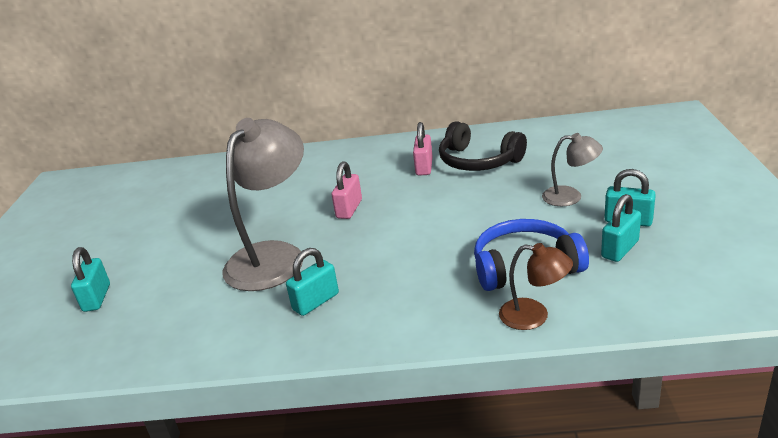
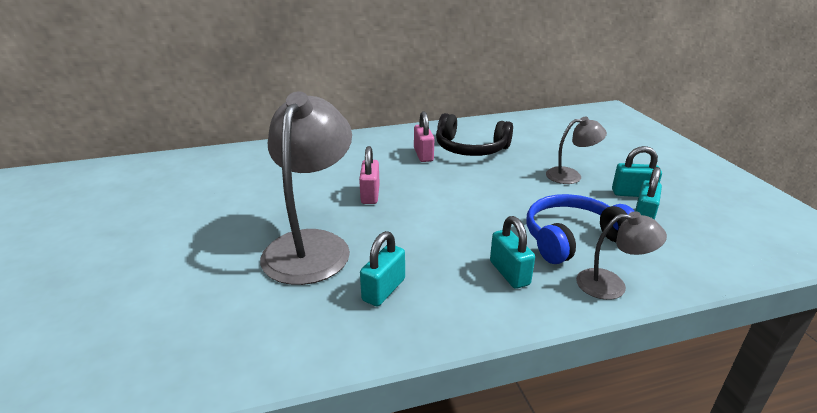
camera: 20 degrees left, 0 degrees up
turquoise padlock [71,247,110,312] -> turquoise padlock moved to [490,216,535,289]
brown lamp [499,243,573,330] -> grey lamp [576,211,667,300]

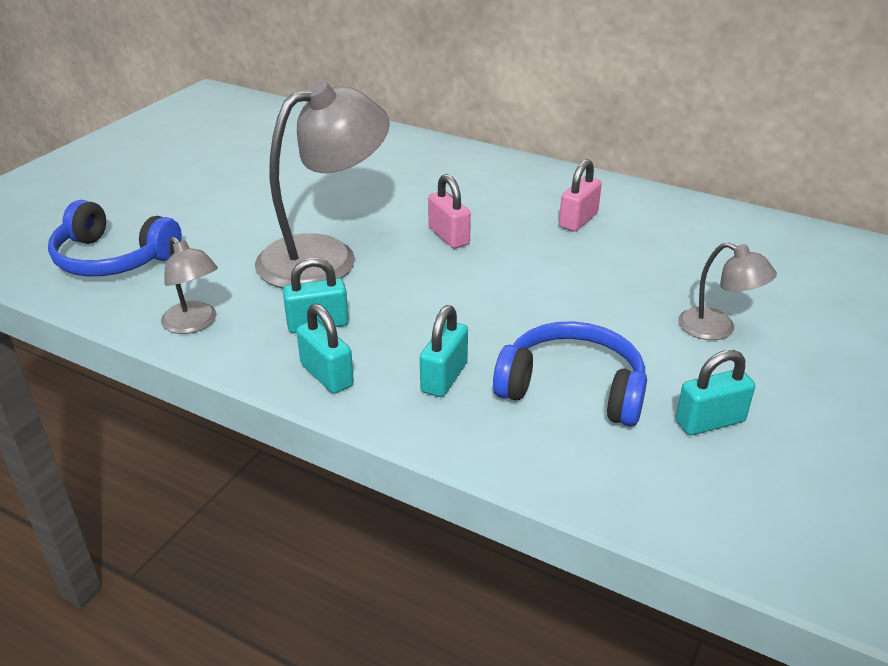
camera: 45 degrees right, 5 degrees up
pink padlock [359,146,380,204] -> pink padlock turned 75 degrees counterclockwise [428,174,471,248]
black headphones [436,113,513,156] -> none
grey lamp [576,211,667,300] -> grey lamp moved to [161,237,218,334]
turquoise padlock [612,146,662,197] -> turquoise padlock moved to [296,304,354,394]
none -> blue headphones [48,200,182,276]

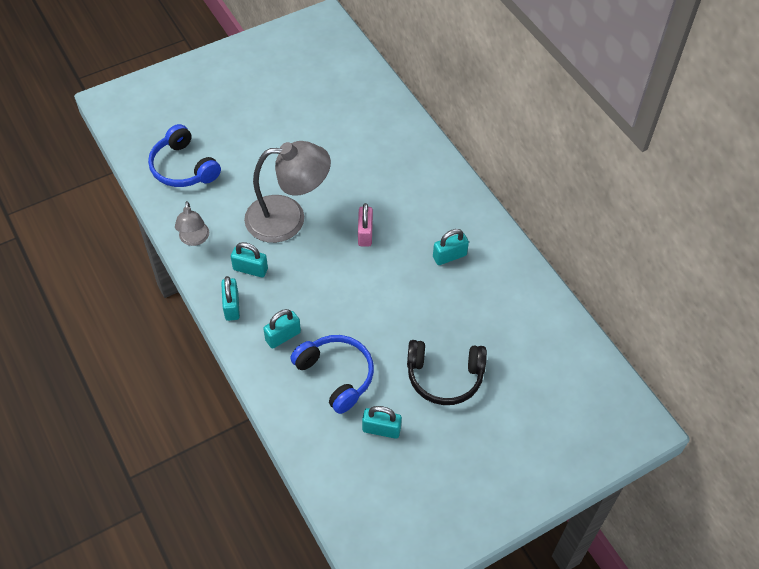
camera: 30 degrees right, 20 degrees up
pink padlock [559,159,602,232] -> turquoise padlock [433,229,469,265]
grey lamp [678,242,777,340] -> black headphones [407,340,487,405]

